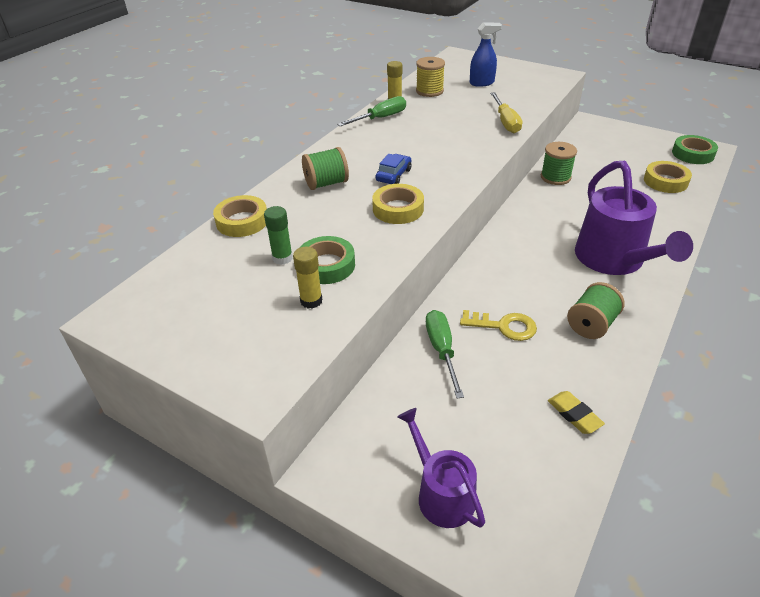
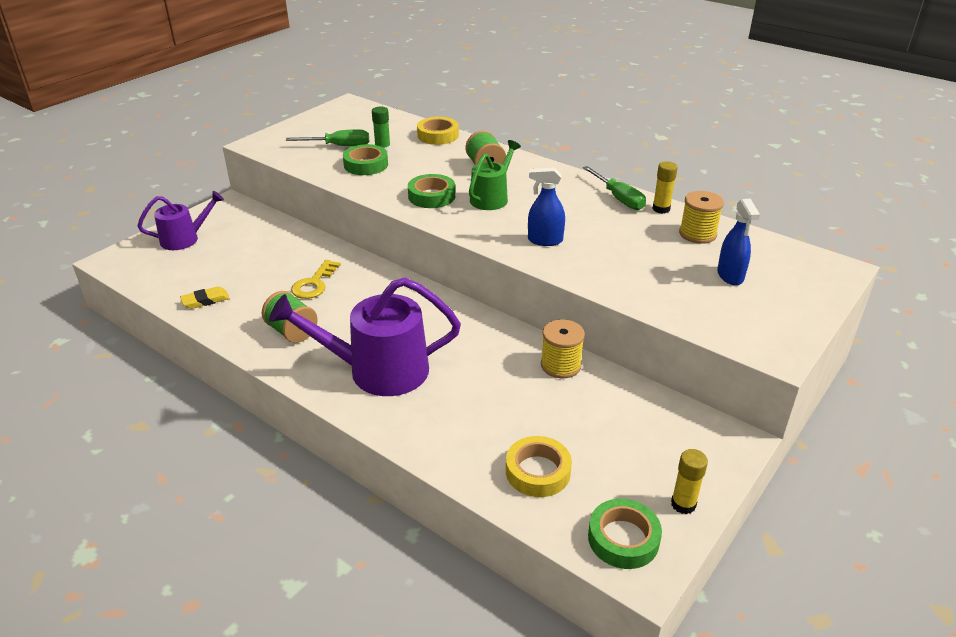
camera: 95 degrees right, 5 degrees down
yellow glue stick [293,247,322,309] -> yellow glue stick moved to [671,449,708,514]
yellow tape [372,184,424,224] -> green tape [408,174,455,208]
blue car [375,154,412,184] -> green watering can [469,140,521,210]
green screwdriver [426,310,464,398] -> green screwdriver moved to [286,129,369,146]
yellow screwdriver [490,92,522,133] -> none
green spool [541,142,577,185] -> yellow spool [541,319,585,378]
none -> blue spray bottle [528,167,565,246]

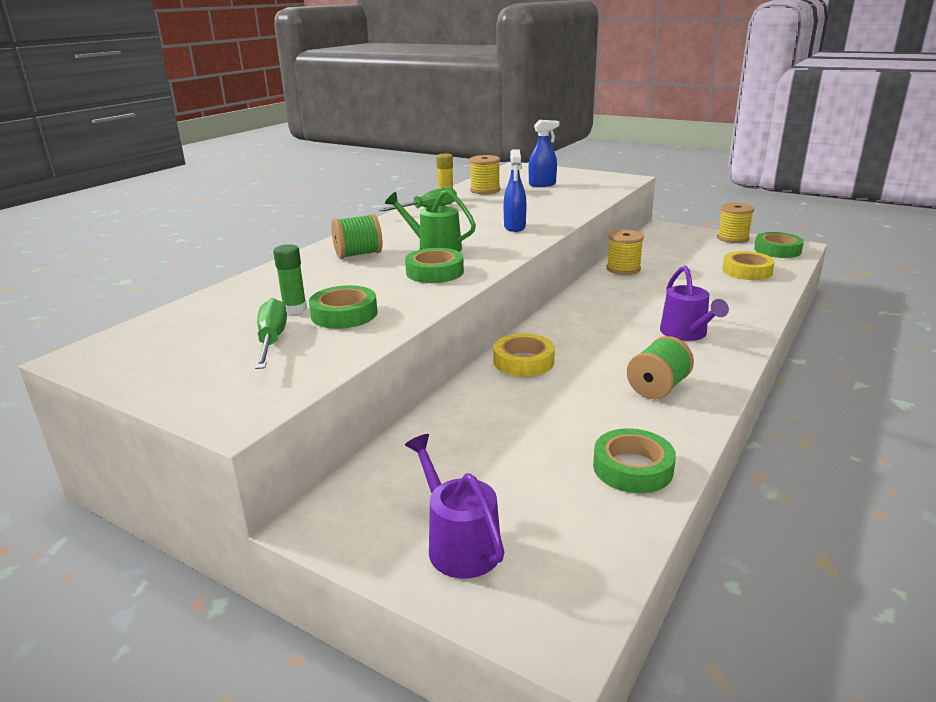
camera: 95 degrees left, 10 degrees down
yellow eraser [180,286,230,309] -> green tape [593,428,676,493]
purple watering can [269,277,461,396] -> purple watering can [660,266,729,341], size x0.59
yellow key [291,260,341,299] -> none
yellow tape [417,117,459,145] -> yellow tape moved to [493,333,555,377]
yellow glue stick [671,449,708,514] -> yellow spool [717,203,754,243]

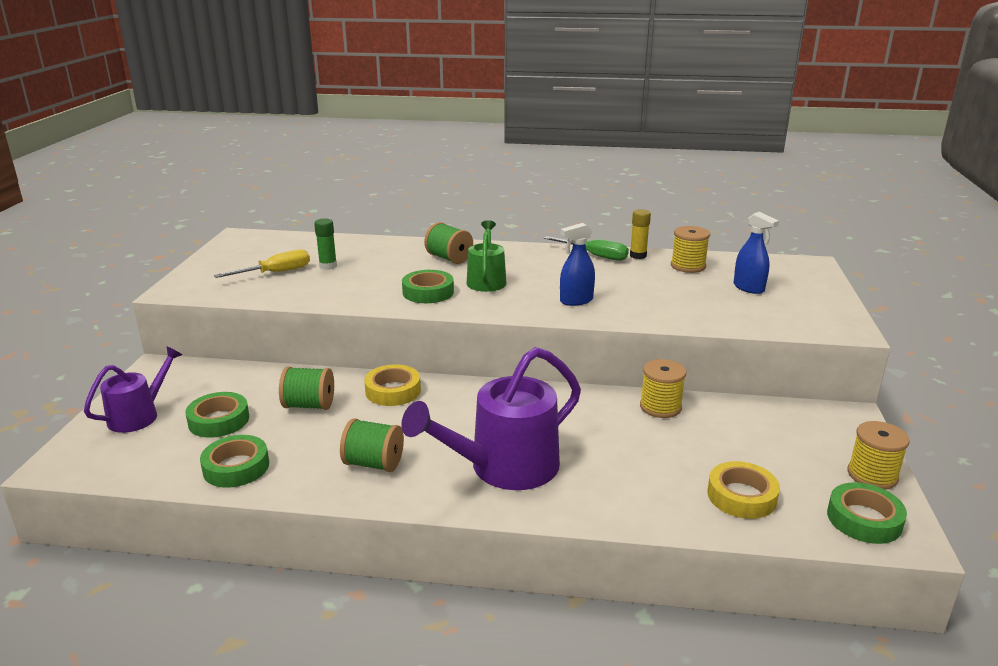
camera: 65 degrees right, 0 degrees up
green screwdriver [255,298,287,369] -> yellow screwdriver [214,249,310,278]
green tape [309,285,377,329] -> green tape moved to [185,392,249,438]
purple watering can [660,266,729,341] -> purple watering can [401,347,581,490], size x1.71
none -> green spool [279,367,334,410]

